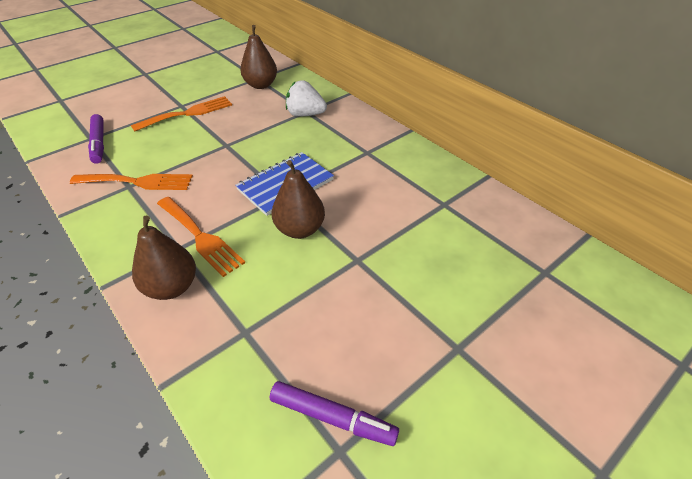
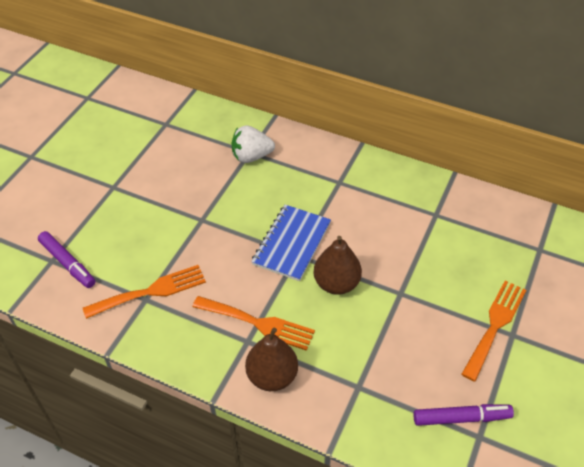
camera: 25 degrees left, 5 degrees up
orange fork [131,96,232,132] -> orange fork moved to [461,281,526,381]
brown pear [240,25,277,89] -> none

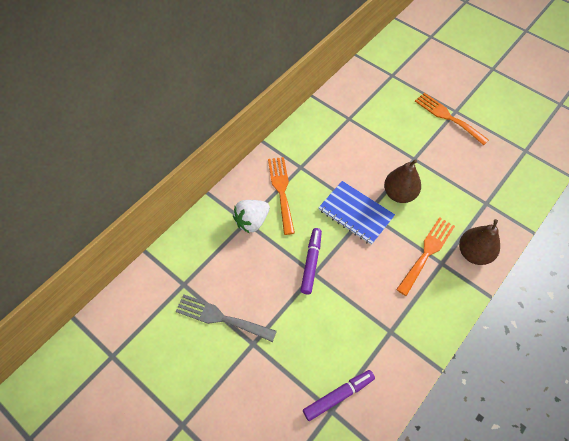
camera: 75 degrees left, 10 degrees up
orange fork [83,265,206,319] -> orange fork moved to [268,157,295,235]
white strawberry [232,125,275,163] -> white strawberry turned 45 degrees clockwise [233,200,270,233]
purple marker [413,404,514,426] -> purple marker moved to [300,228,322,294]
none -> grey fork [175,295,277,342]

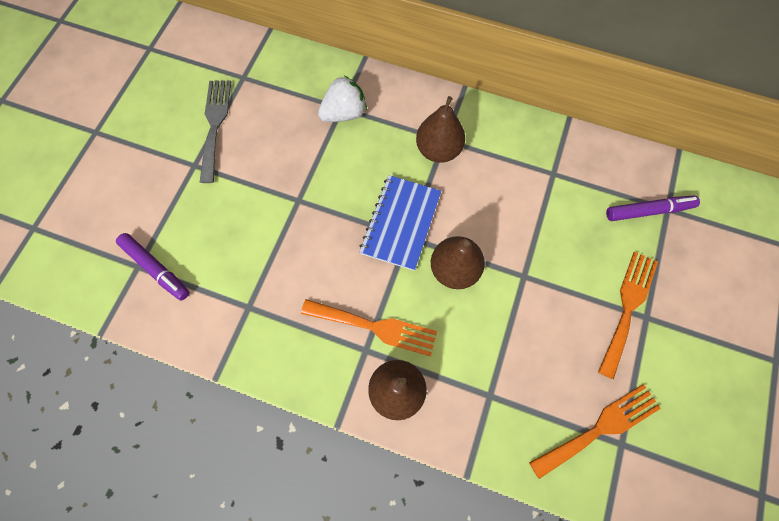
camera: 70 degrees right, 10 degrees up
white strawberry [233,200,270,233] -> white strawberry turned 120 degrees clockwise [318,76,367,122]
orange fork [268,157,295,235] -> orange fork moved to [529,384,661,479]
purple marker [300,228,322,294] -> purple marker moved to [606,196,700,221]
none -> brown pear [416,96,465,163]

